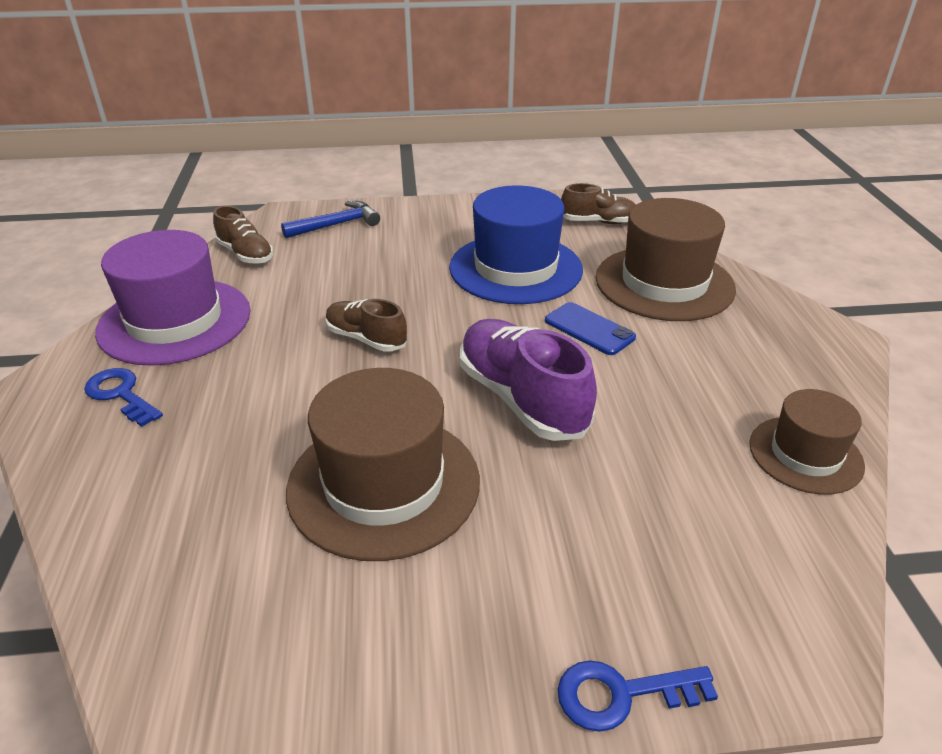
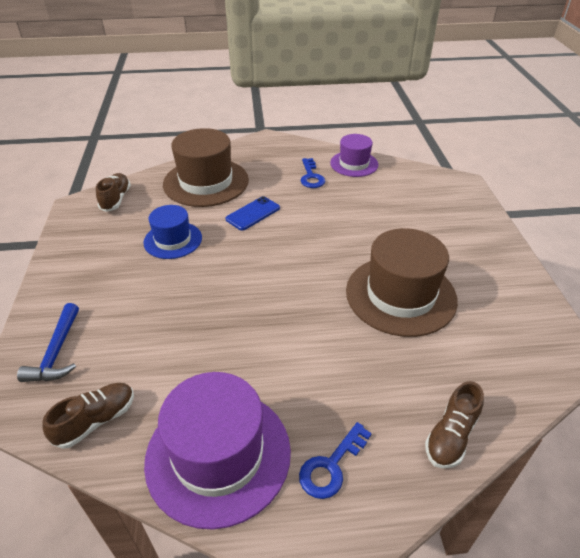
camera: 90 degrees left, 5 degrees up
blue hammer [281,201,380,238] -> blue hammer turned 150 degrees counterclockwise [17,303,79,382]
brown shoe [326,299,407,352] -> brown shoe moved to [425,381,484,468]
blue hat [449,185,583,304] -> blue hat [143,205,202,259], size x0.59
purple shoe [460,319,597,441] -> none
blue key [558,660,718,732] -> blue key moved to [300,158,325,188]
brown hat [749,389,865,495] -> purple hat [330,134,378,177]

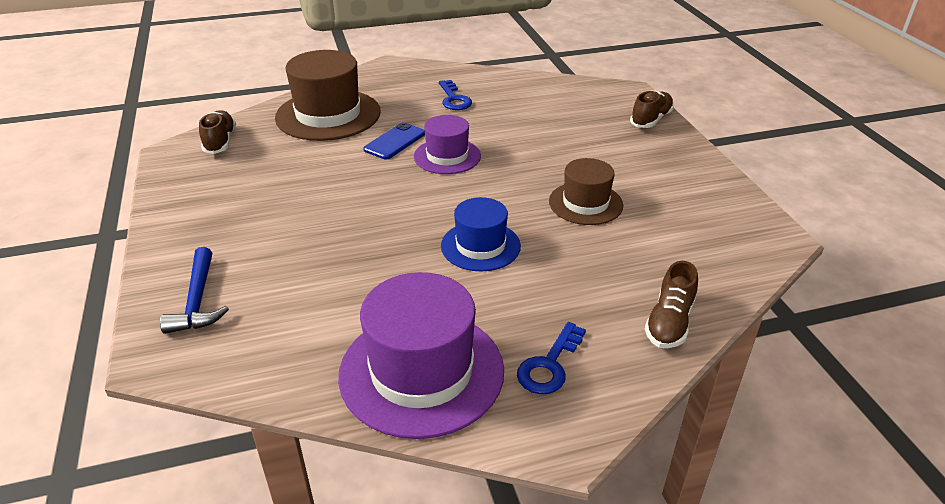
camera: 10 degrees left, 5 degrees down
brown shoe [42,383,134,449] -> brown shoe moved to [630,91,674,128]
blue hat [143,205,202,259] -> blue hat moved to [441,197,521,272]
purple hat [330,134,378,177] -> purple hat moved to [414,115,481,174]
brown hat [346,228,458,337] -> brown hat [549,158,623,225], size x0.59

